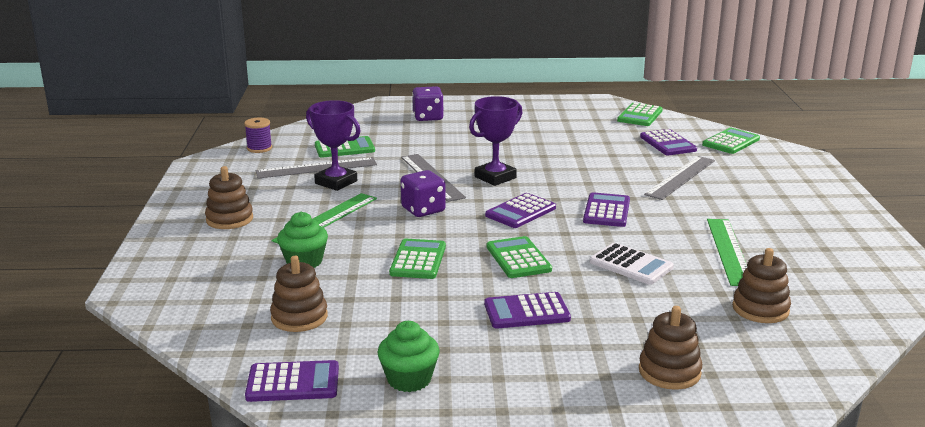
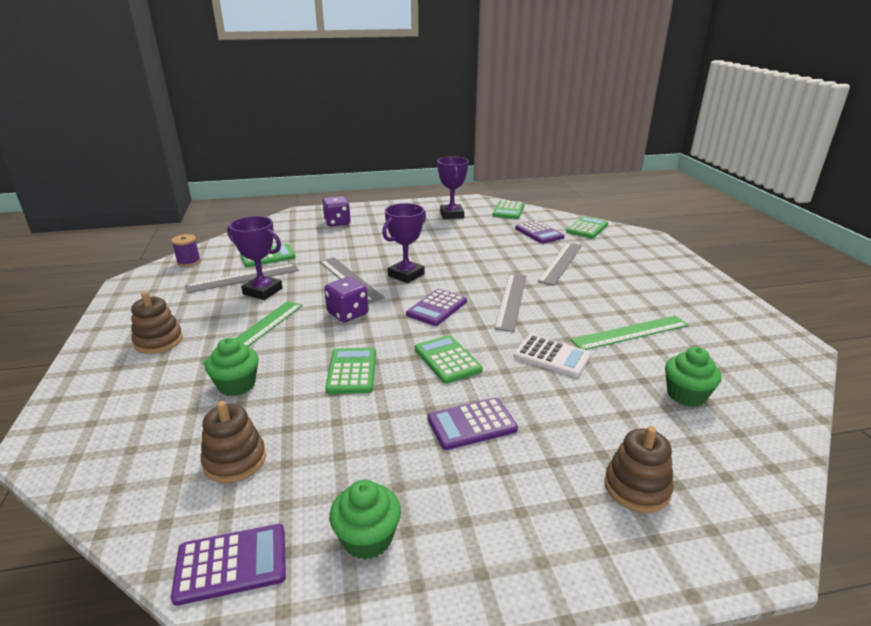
camera: 10 degrees left, 5 degrees up
purple calculator [583,192,630,227] -> grey ruler [494,274,526,332]
green ruler [707,219,747,286] -> green ruler turned 75 degrees clockwise [571,316,689,350]
brown stacking toy [732,248,791,323] -> green cupcake [665,347,721,407]
none -> purple trophy [437,157,468,219]

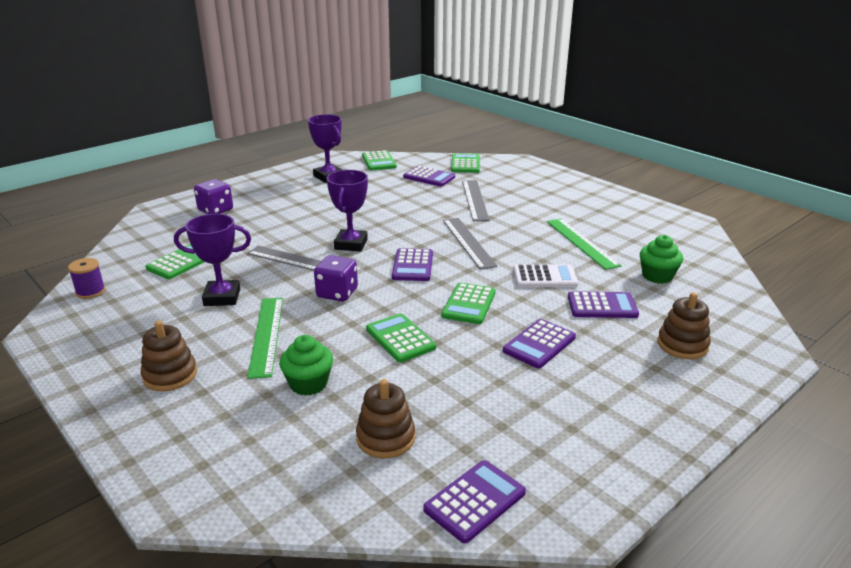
camera: 30 degrees left, 0 degrees up
grey ruler [185,264,299,293] -> none
green cupcake [329,480,401,560] -> none
green calculator [415,335,483,384] -> green calculator turned 105 degrees counterclockwise [441,283,496,324]
green ruler [571,316,689,350] -> green ruler turned 60 degrees counterclockwise [547,219,622,270]
none -> purple calculator [568,291,639,318]

